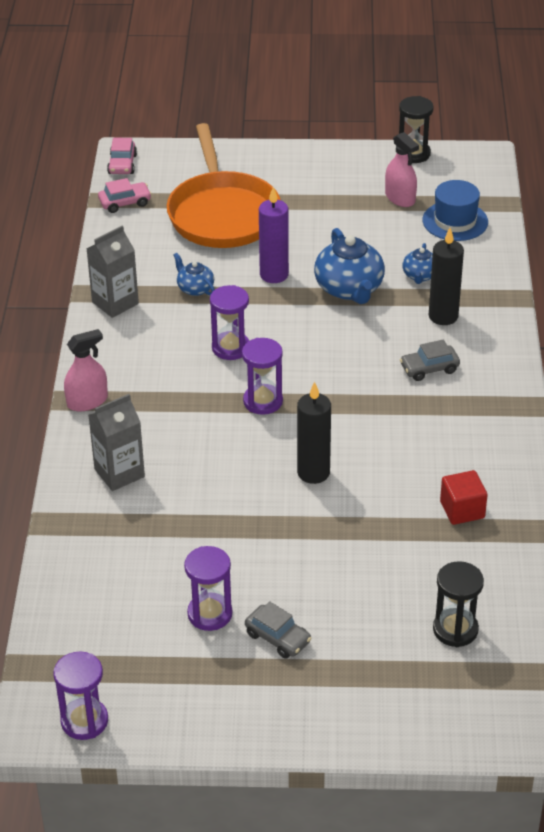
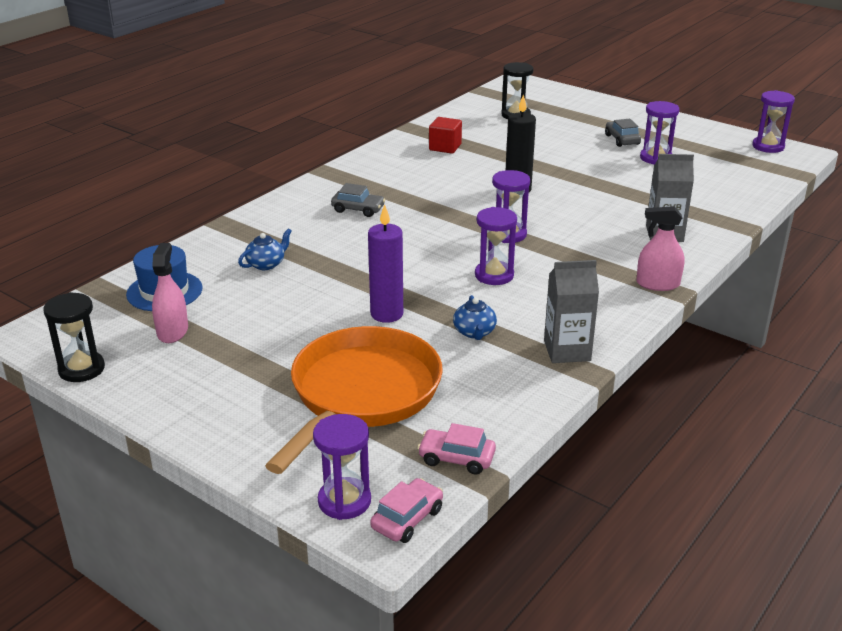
camera: 145 degrees left, 10 degrees down
blue teapot [314,228,385,304] -> none
black candle [429,228,464,325] -> none
none -> purple hourglass [313,414,371,520]

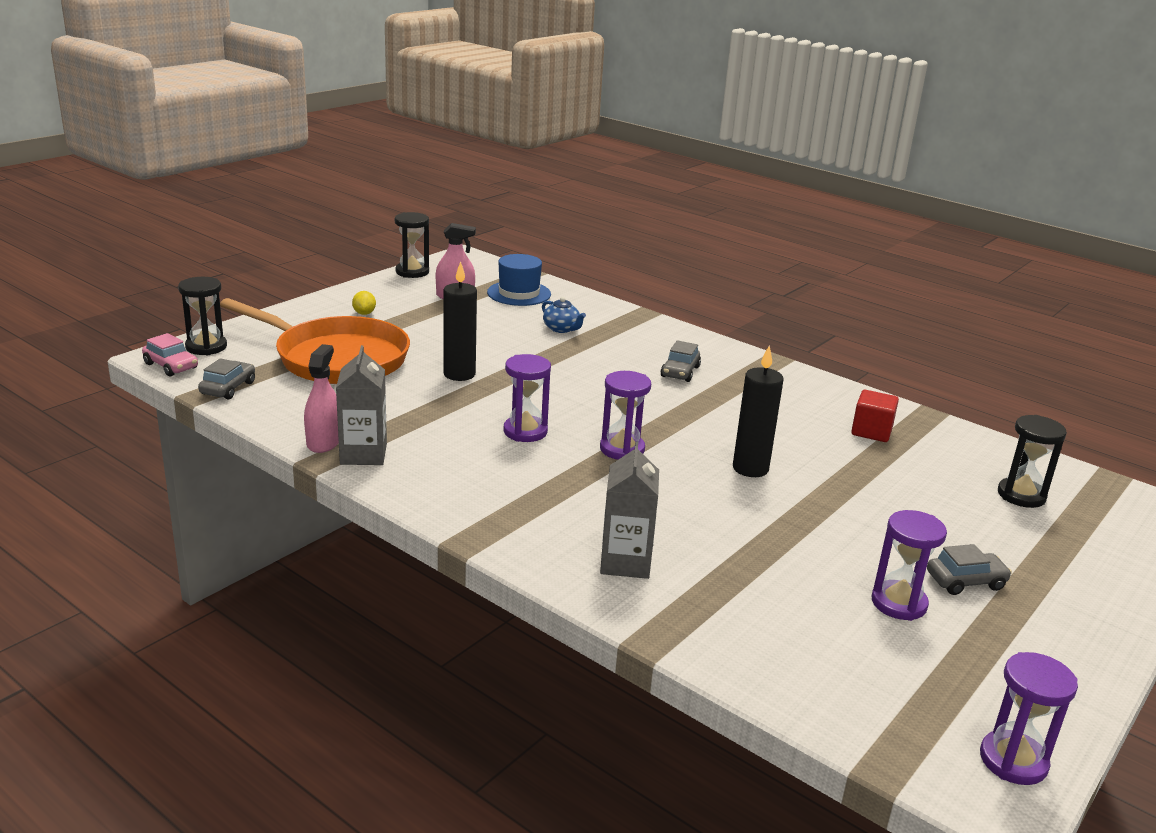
camera: 90 degrees right, 5 degrees down
purple hourglass [313,414,371,520] -> black hourglass [178,277,227,355]
purple candle [368,204,403,323] -> black candle [444,261,477,381]
pink car [417,423,496,475] -> grey car [198,358,255,400]
blue teapot [453,295,497,340] -> none
pink spray bottle [636,206,685,291] -> pink spray bottle moved to [304,344,339,453]
none -> yellow lemon [352,291,376,315]

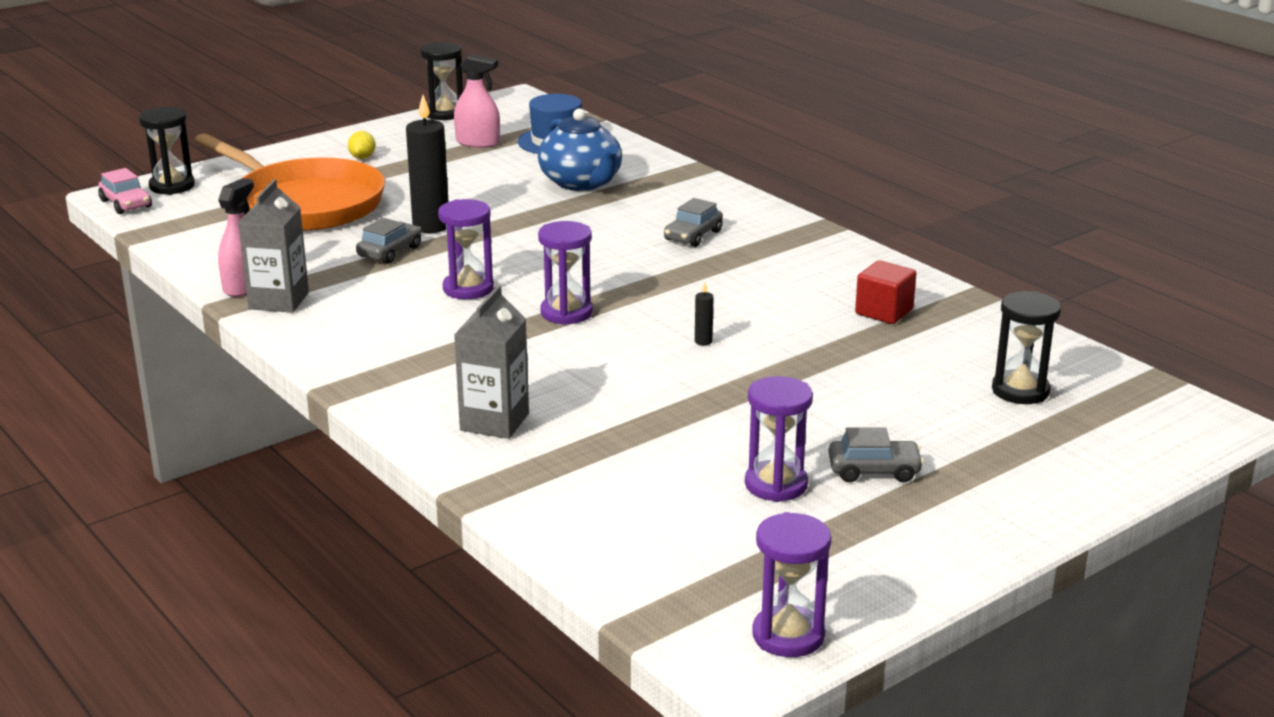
camera: 15 degrees right, 0 degrees up
grey car [198,358,255,400] -> grey car moved to [356,218,422,264]
blue teapot [542,297,586,333] -> blue teapot [538,108,622,191], size x1.87
black candle [733,345,784,477] -> black candle [695,282,714,345], size x0.42

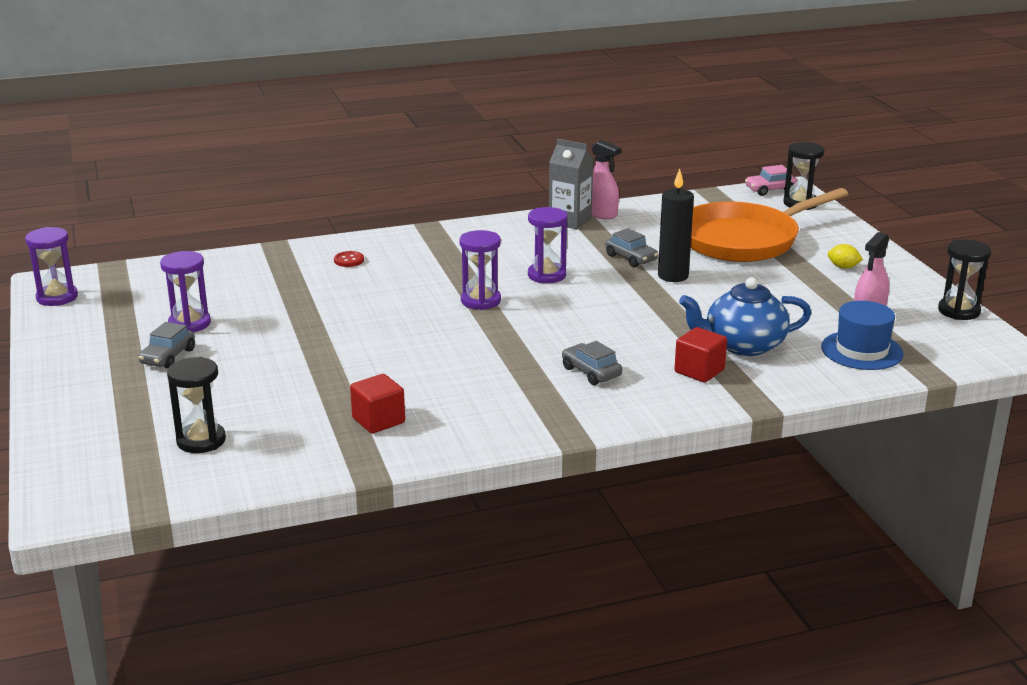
camera: 110 degrees right, 0 degrees up
grey carton [454,285,529,439] -> red button [334,251,364,267]
black candle [695,282,714,345] -> none
none -> red cube [674,327,727,383]

